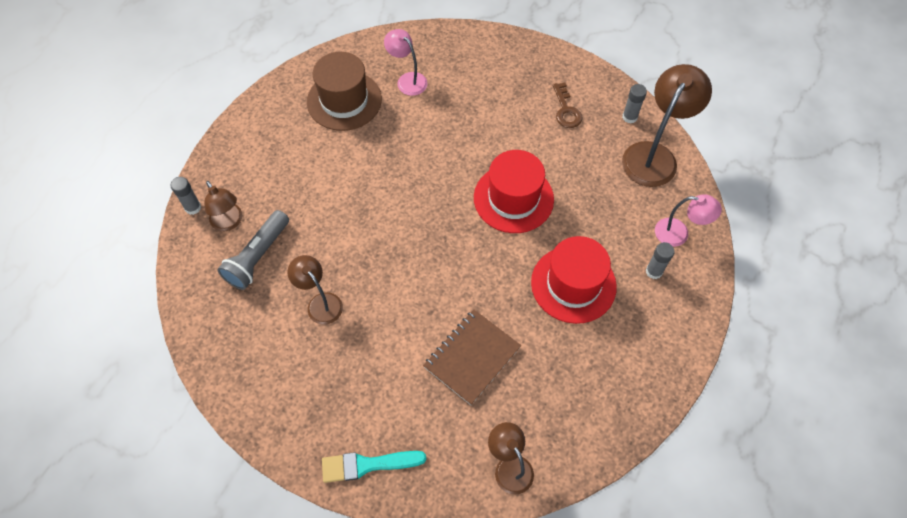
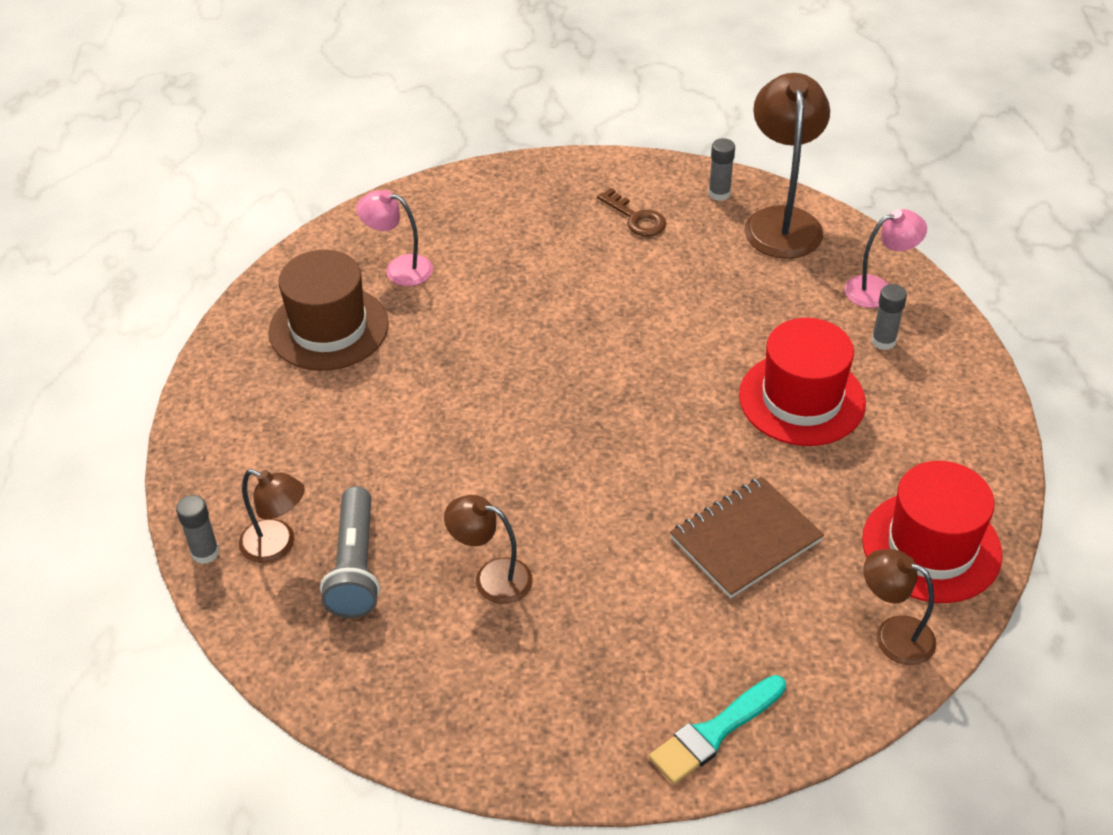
camera: 30 degrees left, 15 degrees down
brown notebook [423,309,521,405] -> brown notebook turned 45 degrees clockwise [670,476,824,598]
red hat [474,150,554,233] -> red hat moved to [862,461,1002,603]

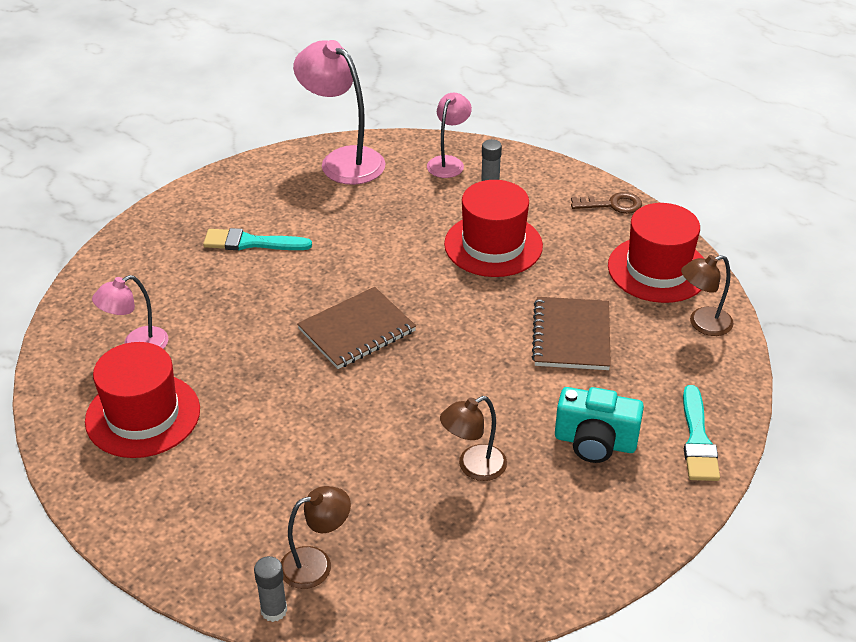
camera: 50 degrees left, 5 degrees down
brown hat [269,250,389,371] -> red hat [85,342,200,458]
grey flashlight [320,486,380,618] -> none
brown key [597,188,666,237] -> brown key moved to [571,192,642,214]
grey glue stick [708,138,735,201] -> none
brown lamp [744,73,830,259] -> pink lamp [293,40,386,185]
none -> turquoise brush [203,228,312,250]
none -> brown notebook [297,287,416,369]
none -> turquoise camera [555,387,644,463]

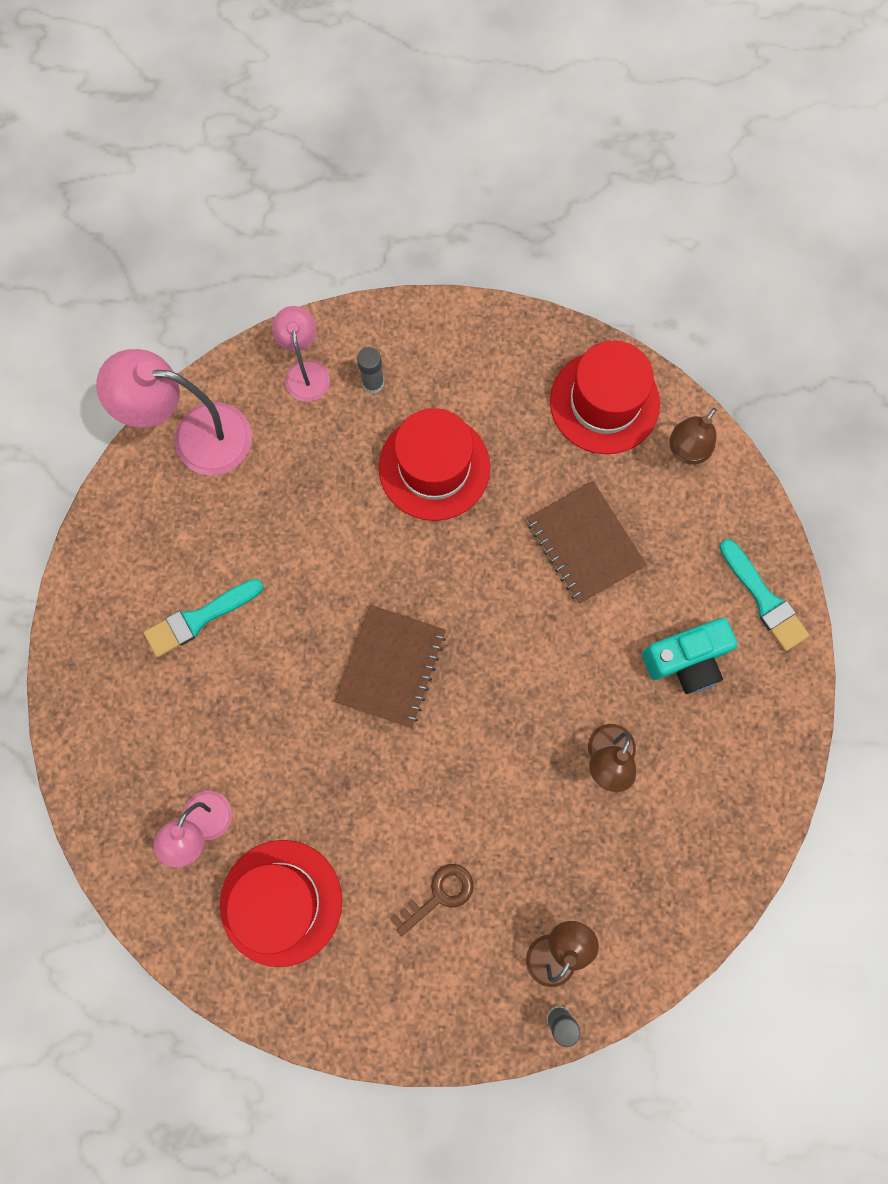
camera: 35 degrees left, 35 degrees up
brown key [571,192,642,214] -> brown key moved to [390,864,474,937]

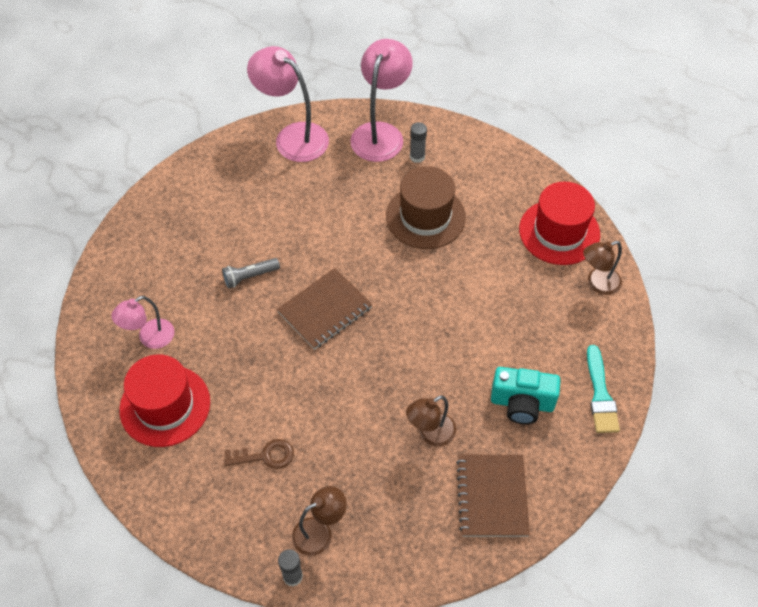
camera: 30 degrees right, 20 degrees down
turquoise brush [144,579,263,657] -> none
pink lamp [272,306,330,402] -> pink lamp [350,39,413,162], size x1.71
red hat [379,408,490,521] -> brown hat [386,166,466,249]
brown notebook [527,481,647,604] -> brown notebook moved to [456,455,530,537]
none -> grey flashlight [222,258,280,289]

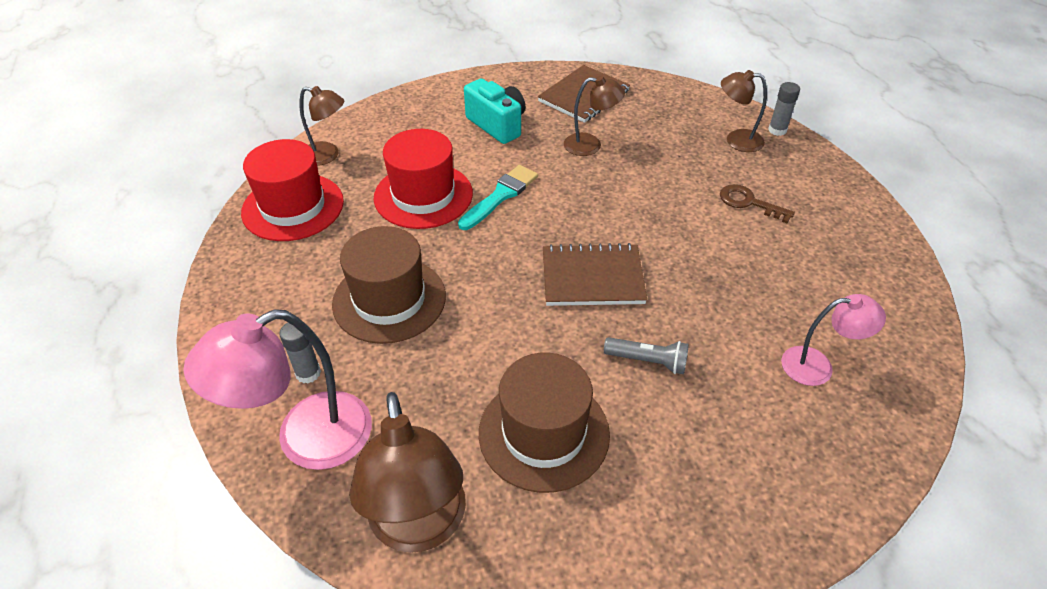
camera: 140 degrees left, 10 degrees down
red hat [119,354,210,447] -> red hat moved to [374,129,473,229]
pink lamp [247,46,329,162] -> brown lamp [349,392,466,553]
turquoise brush [587,345,620,433] -> turquoise brush moved to [458,165,538,230]
none -> brown hat [479,352,610,493]

